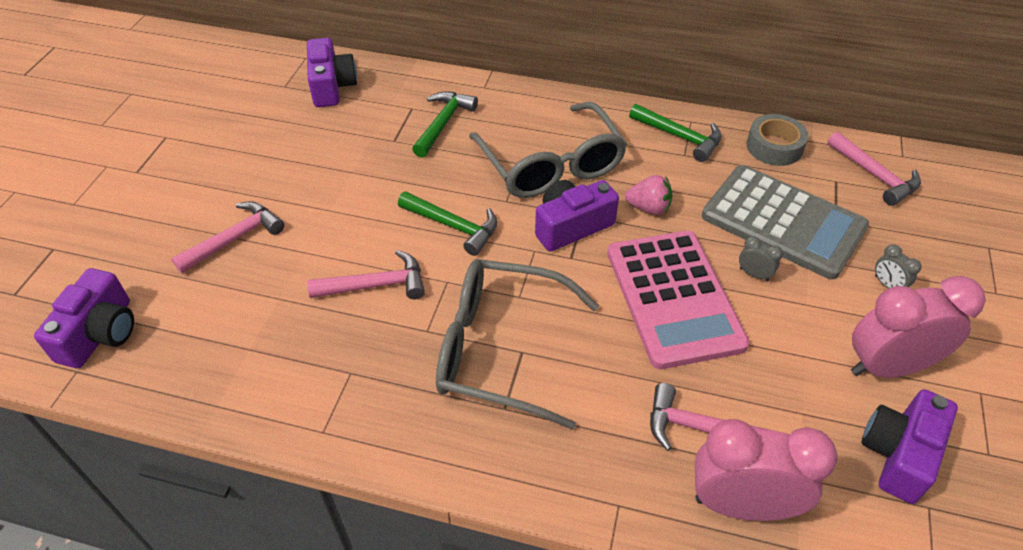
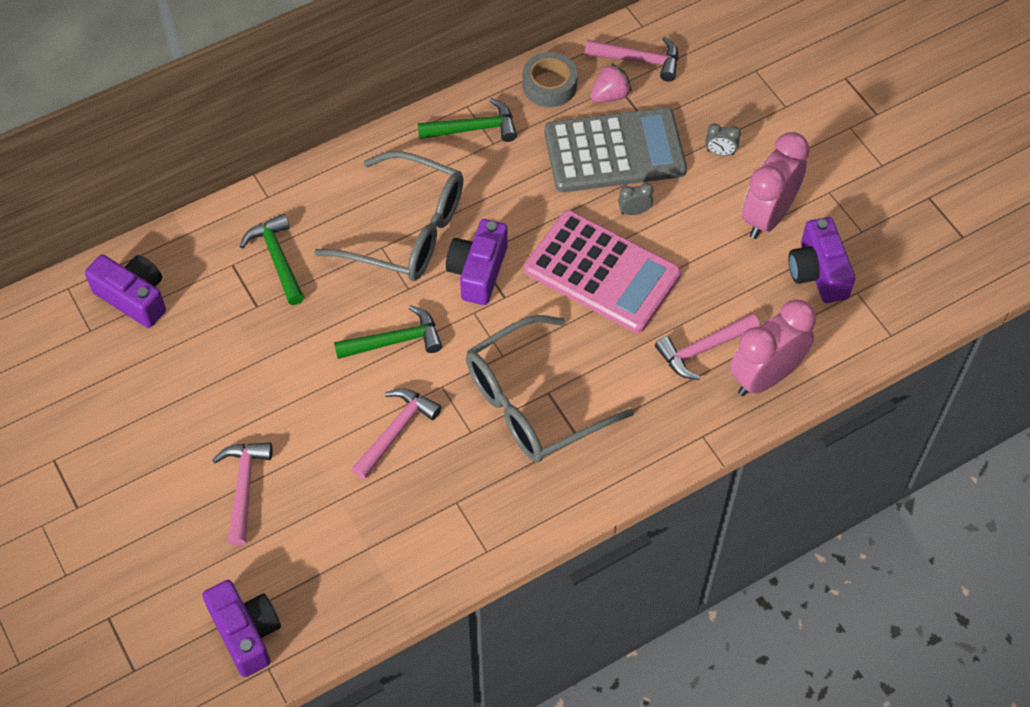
camera: 45 degrees left, 10 degrees up
pink strawberry [625,175,673,215] -> pink strawberry moved to [590,63,632,102]

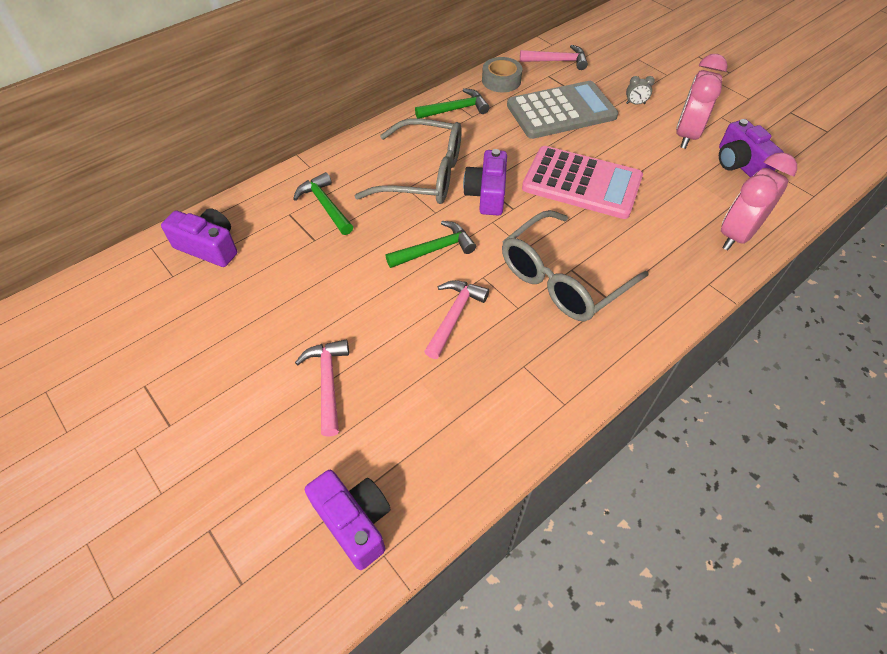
camera: 10 degrees left, 5 degrees down
pink strawberry [590,63,632,102] -> none
grey clock [618,183,653,215] -> none
pink hammer [655,313,760,380] -> none

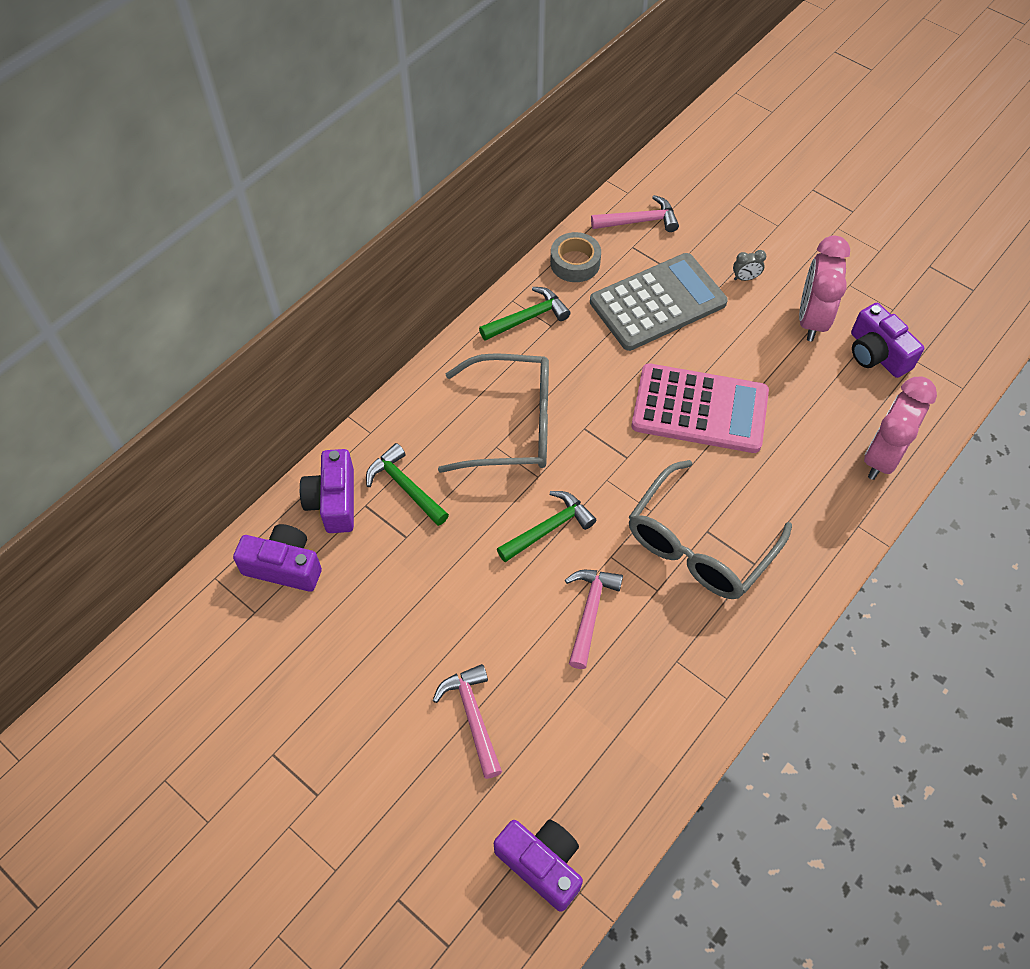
camera: 10 degrees left, 5 degrees up
purple camera [463,149,507,216] -> purple camera moved to [300,449,354,533]

